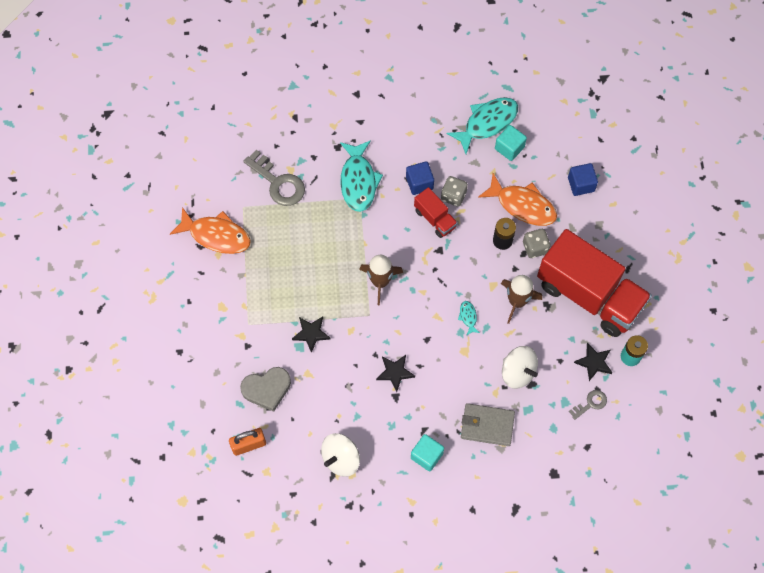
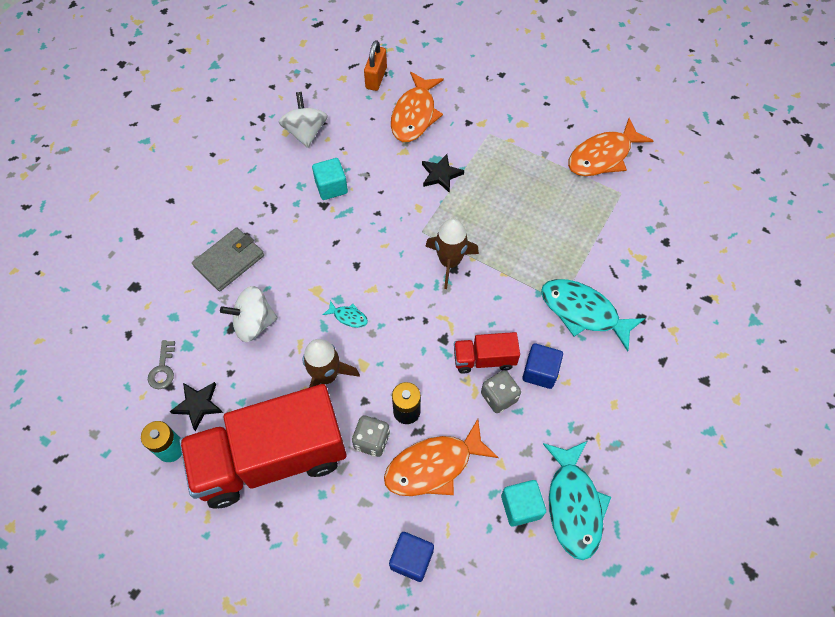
camera: 125 degrees right, 5 degrees down
grey heart [240,367,291,412] -> orange fish [391,72,444,142]
grey key [243,150,305,206] -> none
black star [376,355,415,392] -> none
turquoise cube [411,434,444,471] -> turquoise cube moved to [312,158,348,200]

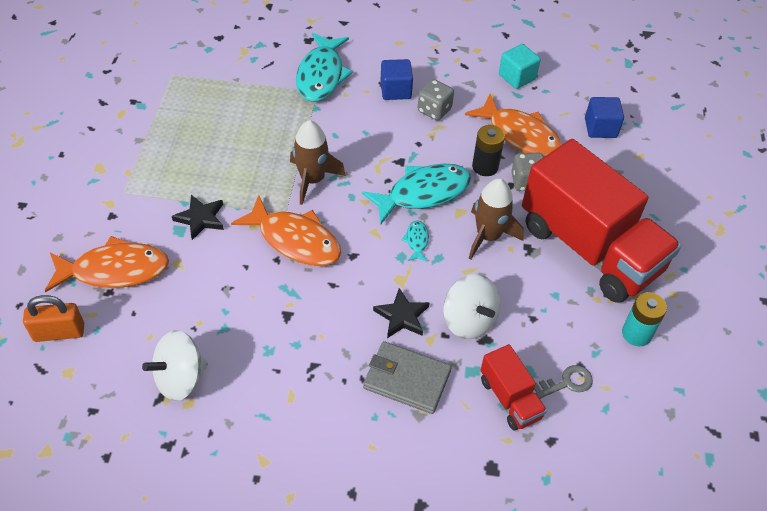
camera: 115 degrees left, 10 degrees down
black star [170,382,223,431] -> black star moved to [373,288,430,338]
turquoise cube [312,158,348,200] -> none
red truck [454,332,520,374] -> red truck moved to [480,344,547,431]
turquoise fish [543,441,611,560] -> turquoise fish moved to [362,164,471,224]
orange fish [568,118,653,176] -> orange fish moved to [231,195,341,266]

